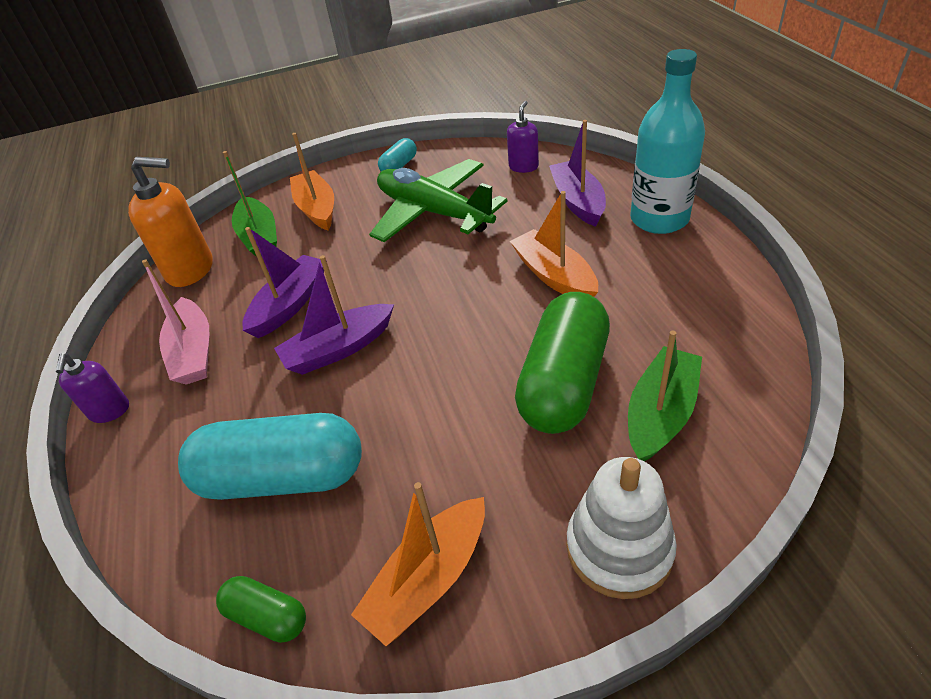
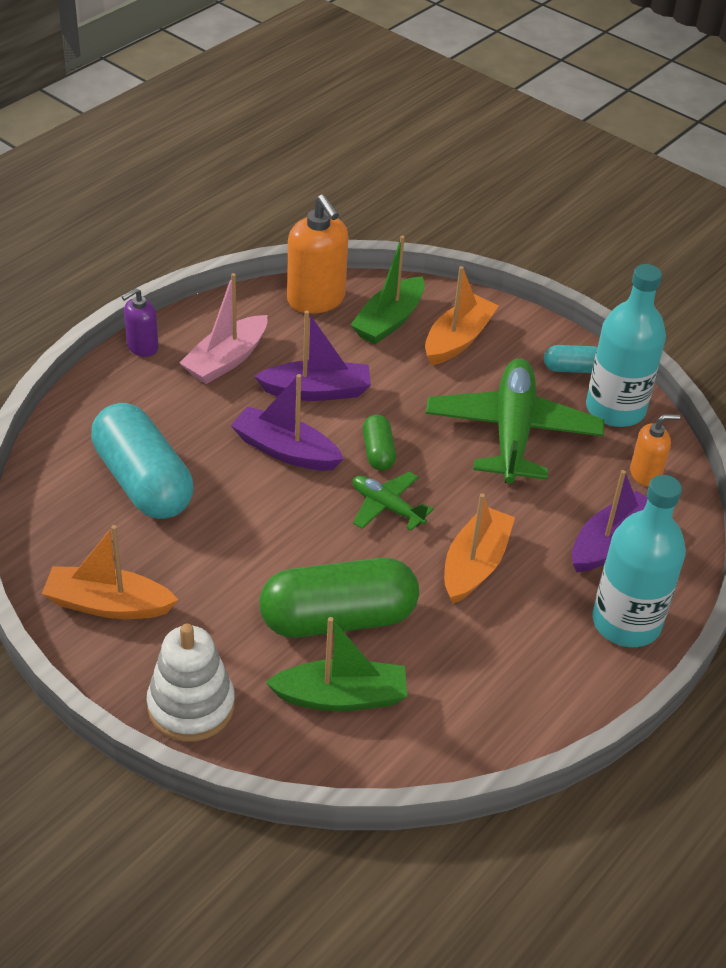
camera: 50 degrees right, 0 degrees up
green capsule [216,576,306,643] -> green capsule moved to [363,415,396,470]
purple soap dispenser [507,101,539,173] -> orange soap dispenser [630,414,680,486]
none -> green plane [352,471,434,531]
none -> turquoise bottle [586,264,666,427]

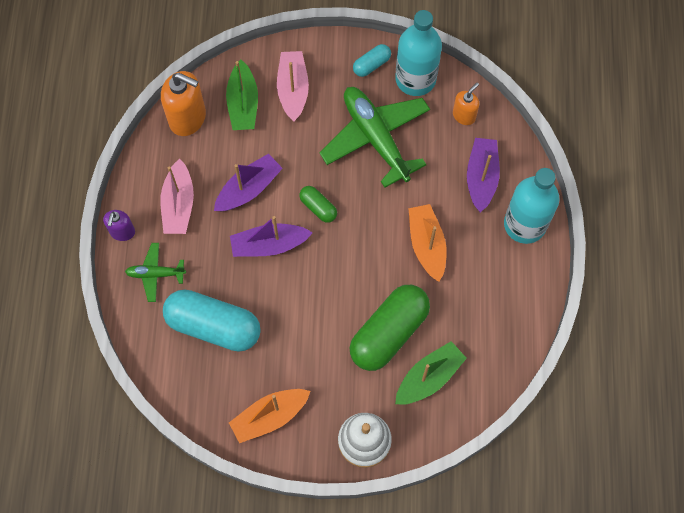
camera: 35 degrees left, 25 degrees up
green plane [352,471,434,531] -> green plane moved to [125,243,186,302]
orange boat [425,266,499,365] -> pink boat [277,51,309,121]

